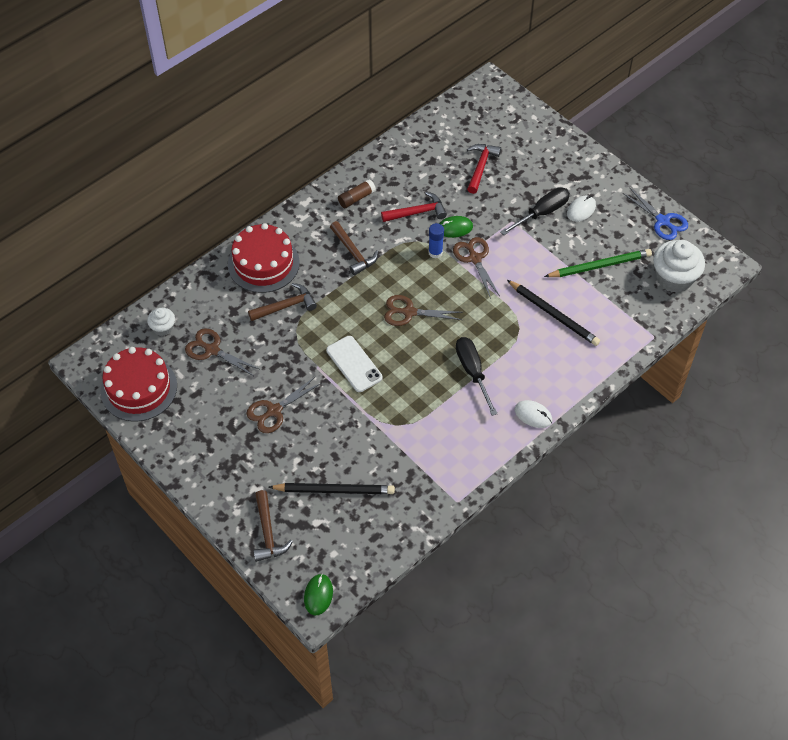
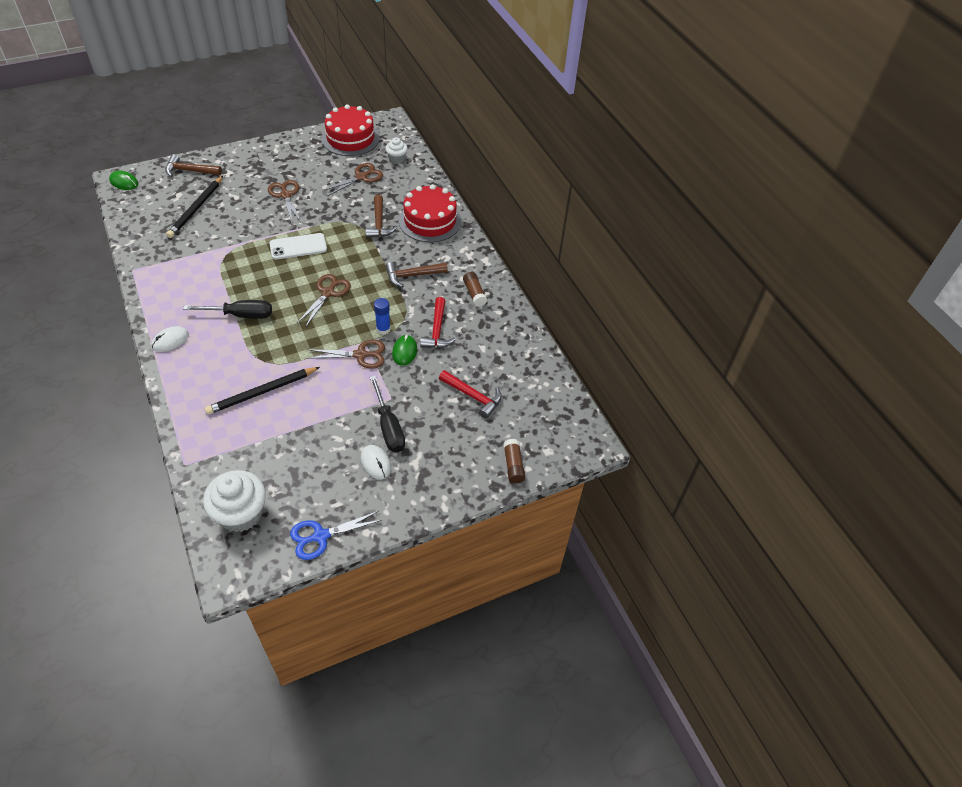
camera: 105 degrees right, 5 degrees down
green pencil [544,249,652,277] -> none
none -> brown glue stick [503,439,525,483]

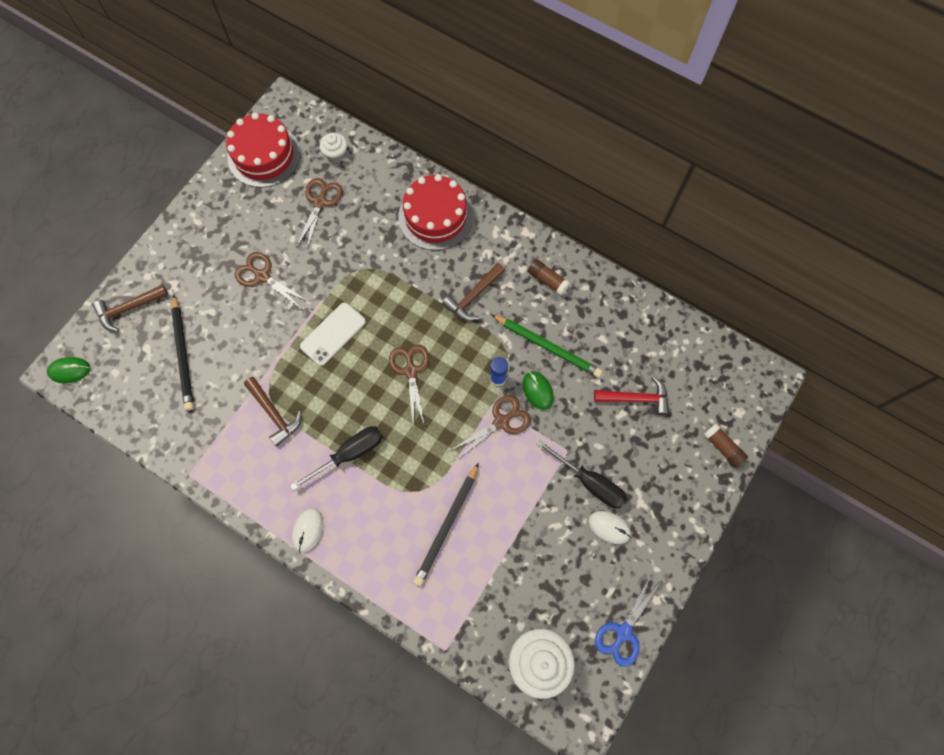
camera: 30 degrees left, 20 degrees up
brown hammer [366,195,397,238] -> brown hammer moved to [244,377,302,446]
red hammer [420,297,456,348] -> green pencil [491,314,603,377]

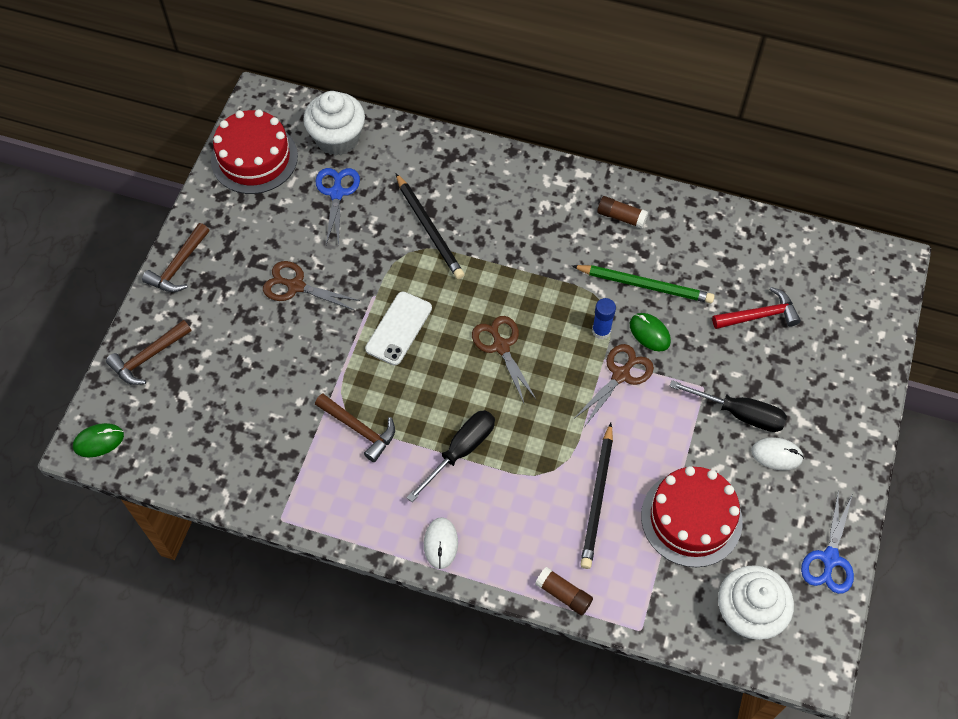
camera: 15 degrees left, 10 degrees down
black pencil [171,295,194,411] -> black pencil moved to [396,174,465,279]
brown scissors [297,178,343,249] -> blue scissors [316,168,360,246]
white cupcake [320,133,347,162] -> white cupcake [303,91,365,156], size x1.88
red cake [398,174,473,250] -> red cake moved to [641,466,742,567]
brown hammer [442,263,505,321] -> brown hammer moved to [142,223,209,292]
brown glue stick [703,424,748,468] -> brown glue stick moved to [535,567,593,615]

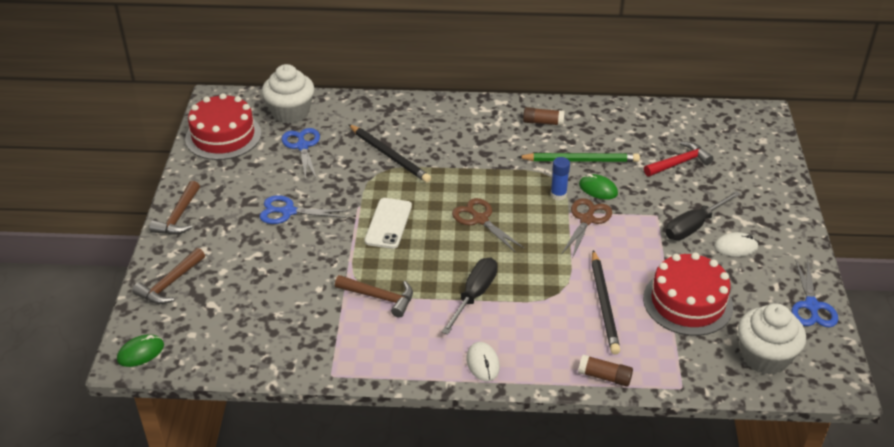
camera: 15 degrees left, 20 degrees down
brown scissors [263,261,360,310] -> blue scissors [260,195,348,224]
black screwdriver [669,380,787,432] -> black screwdriver turned 135 degrees clockwise [665,191,741,240]

